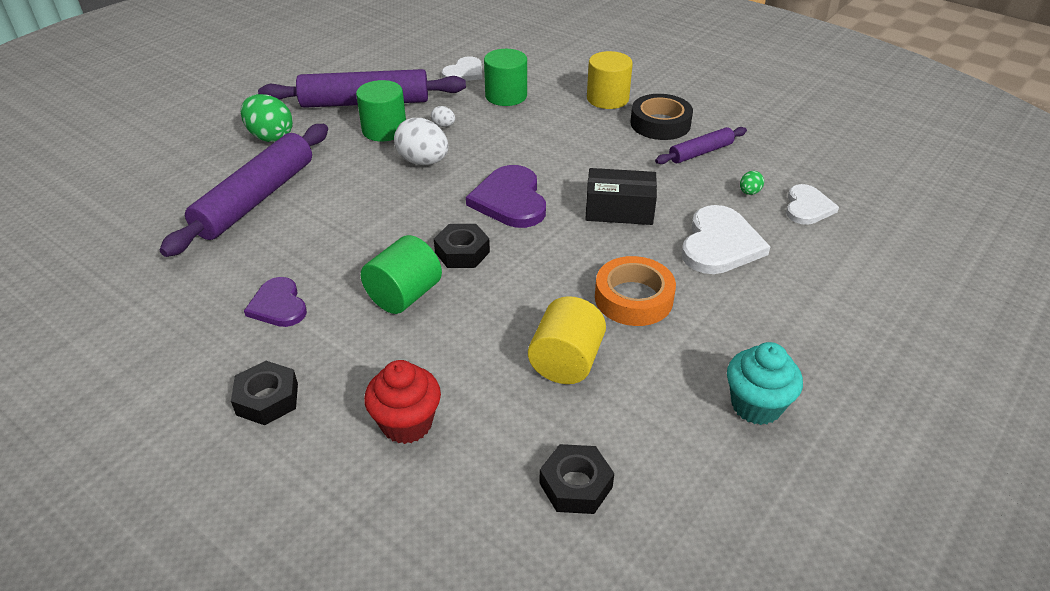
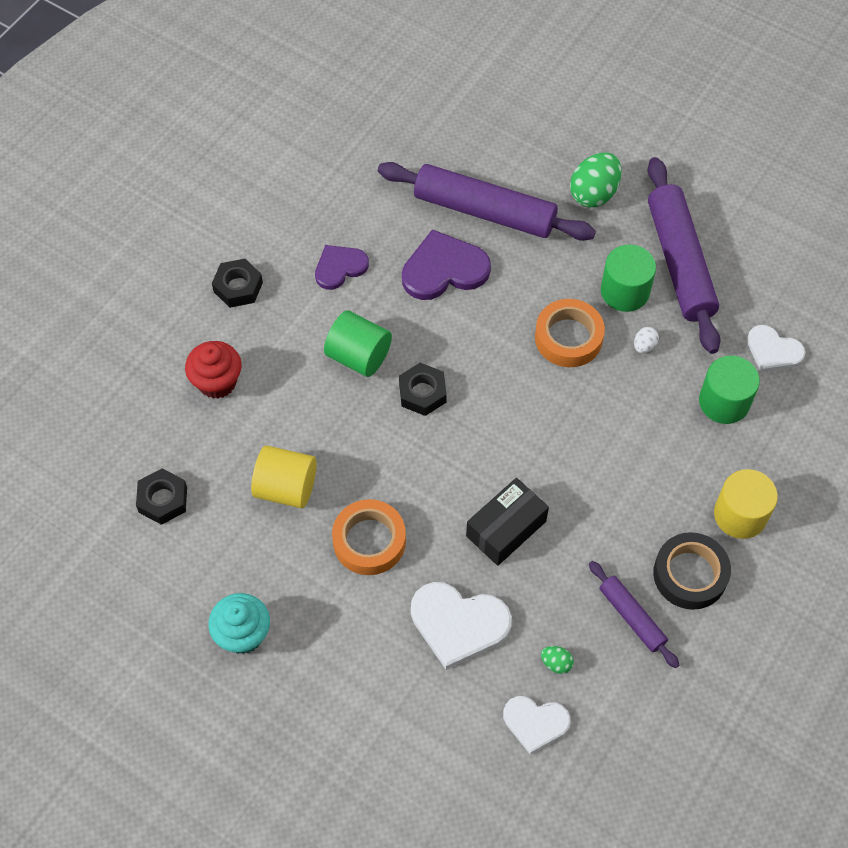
camera: 85 degrees right, 20 degrees up
white egg [394,118,448,165] -> orange tape [535,299,605,367]
purple heart [466,165,546,228] -> purple heart moved to [402,229,491,300]
black box [585,168,657,225] -> black box turned 45 degrees clockwise [466,478,549,566]

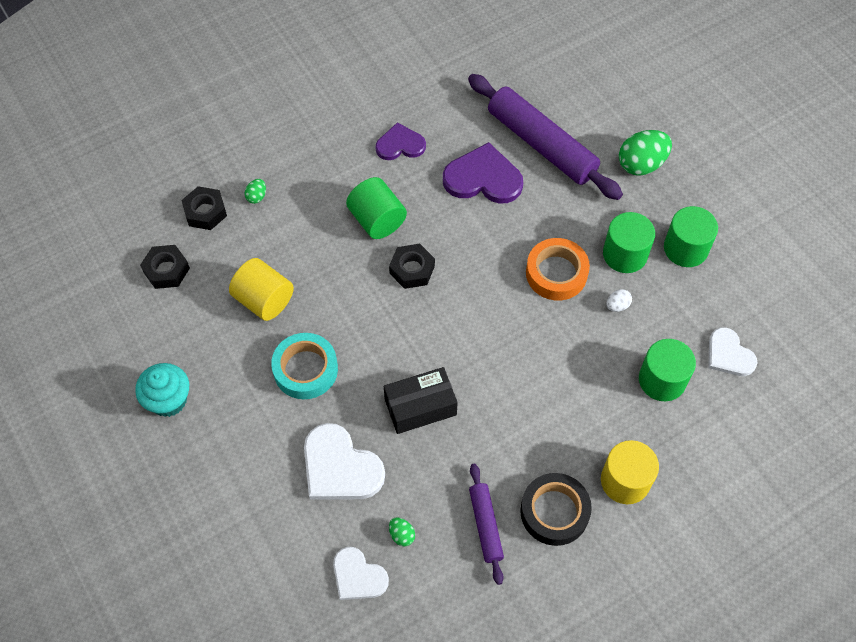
camera: 25 degrees right, 0 degrees up
red cupcake [185,341,242,399] -> green egg [245,179,266,204]
black nut [212,259,263,308] -> black nut moved to [181,186,227,230]
orange tape [332,499,406,575] -> turquoise tape [271,333,338,399]
purple rolling pin [648,157,721,354] -> green cylinder [664,206,718,267]

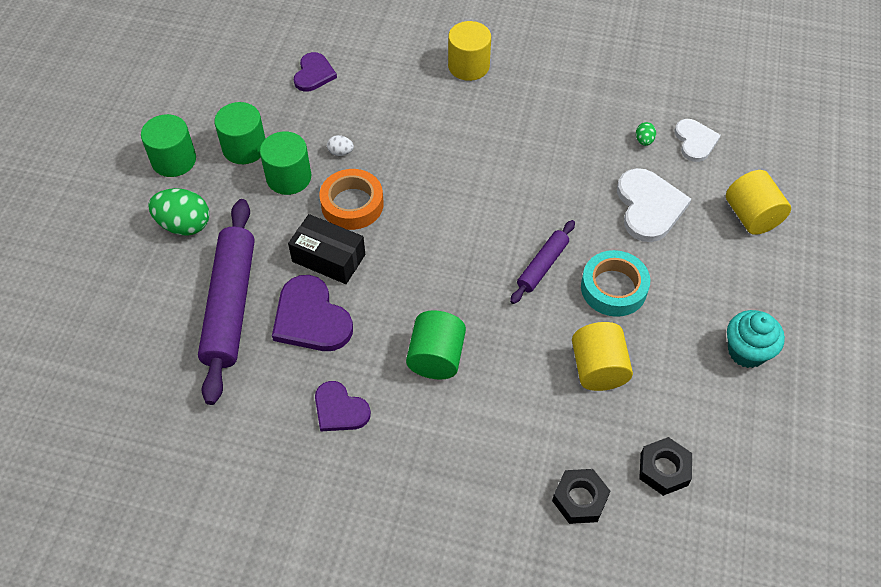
camera: 135 degrees left, 5 degrees down
green egg [245,179,266,204] -> none
black box [384,367,458,434] -> black box moved to [288,214,365,284]
black nut [389,244,435,289] -> none
purple rolling pin [469,464,504,585] -> purple rolling pin moved to [510,220,575,304]
black tape [520,473,592,546] -> none
green cylinder [639,339,696,401] -> green cylinder moved to [141,114,196,177]
white heart [708,327,757,376] -> purple heart [294,52,337,92]
none -> yellow cylinder [726,170,791,235]

